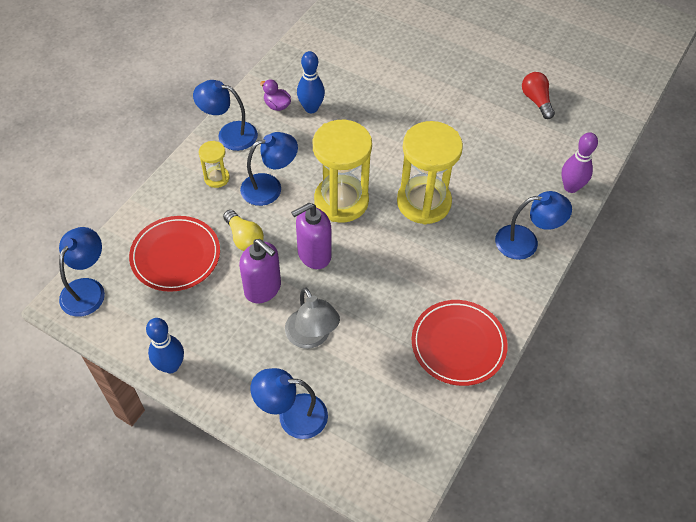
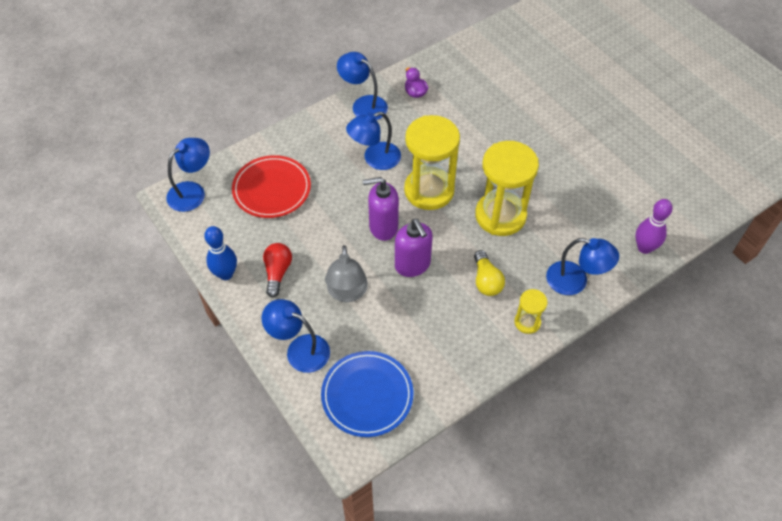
camera: 25 degrees right, 0 degrees up
yellow hourglass [199,141,230,188] -> yellow hourglass moved to [514,289,548,334]
yellow light bulb [223,210,264,251] -> yellow light bulb moved to [474,250,505,296]
purple soap dispenser [239,239,281,303] -> purple soap dispenser moved to [395,219,433,277]
blue lamp [240,132,298,206] -> blue lamp turned 150 degrees clockwise [346,112,401,170]
blue bowling pin [297,51,325,113] -> none
red plate [412,300,508,386] -> none
red light bulb [522,72,555,119] -> red light bulb moved to [263,243,292,298]
none -> blue plate [321,351,413,437]

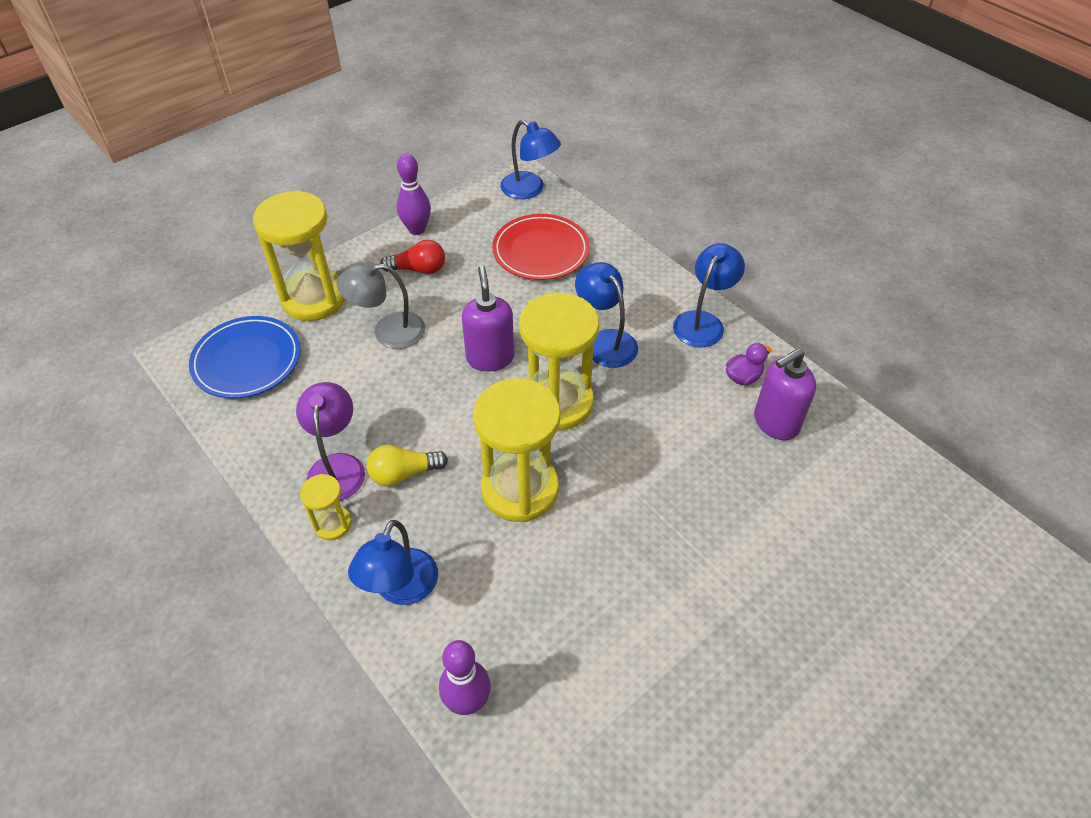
camera: 85 degrees right, 5 degrees down
blue bowling pin [204,226,237,280] -> purple bowling pin [397,154,431,235]
blue lamp [262,299,330,373] -> yellow hourglass [253,190,346,321]
purple soap dispenser [395,219,433,277] -> purple soap dispenser moved to [754,349,816,441]
none -> purple lamp [296,382,365,501]

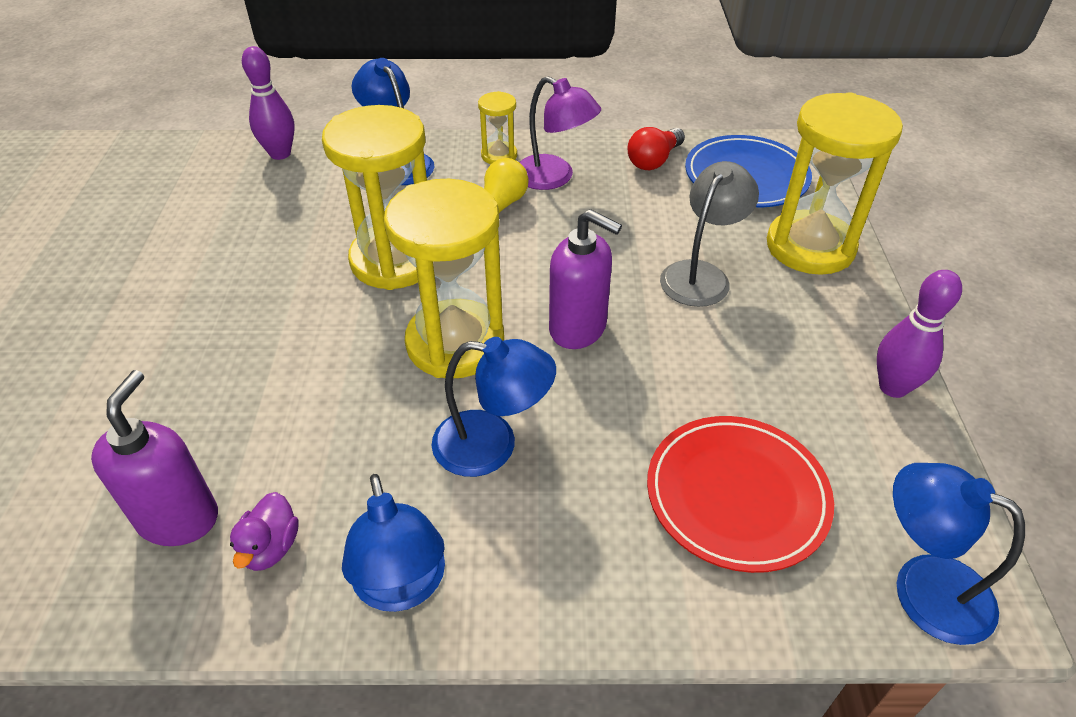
camera: 130 degrees right, 5 degrees down
red light bulb [380,240,445,274] -> red light bulb moved to [627,127,685,170]
blue lamp [500,120,561,199] -> blue lamp turned 45 degrees clockwise [893,463,1025,645]

